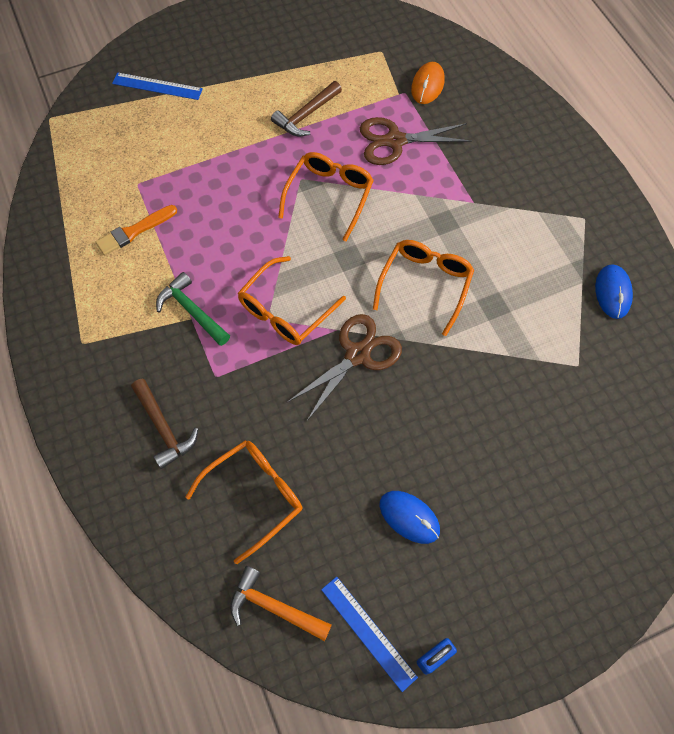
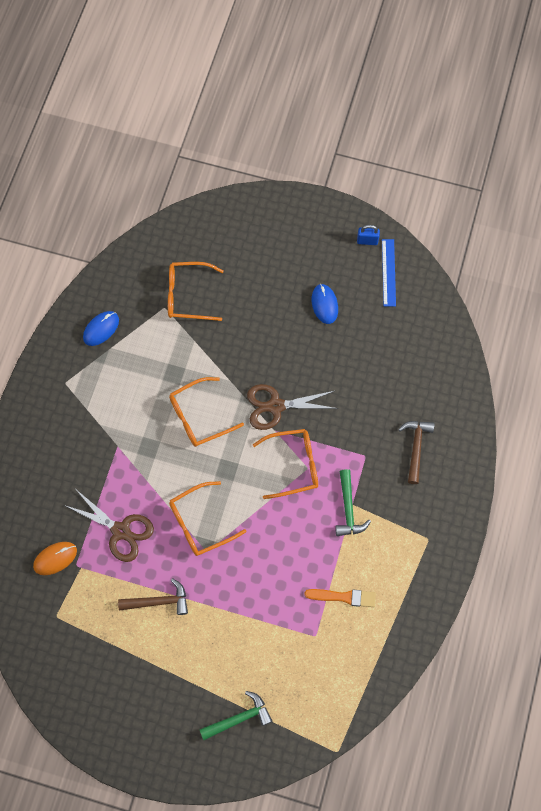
camera: 140 degrees left, 5 degrees up
blue ruler [112,72,203,100] -> green hammer [199,691,272,740]
orange glasses [185,440,302,564] -> orange glasses moved to [168,262,224,321]
orange hammer [230,566,332,641] -> none

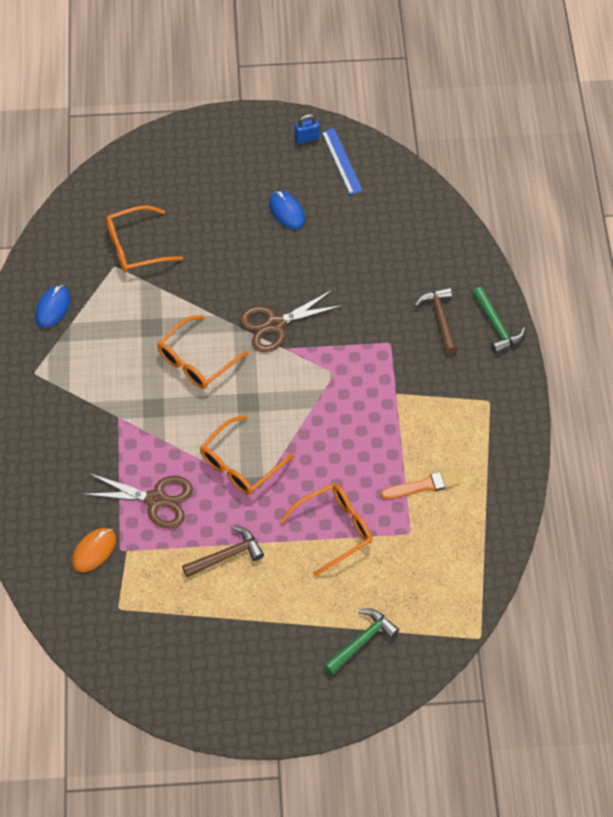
camera: 20 degrees left, 10 degrees down
orange glasses [253,429,318,499] -> orange glasses moved to [280,483,372,576]
green hammer [335,469,371,536] -> green hammer moved to [472,287,525,354]

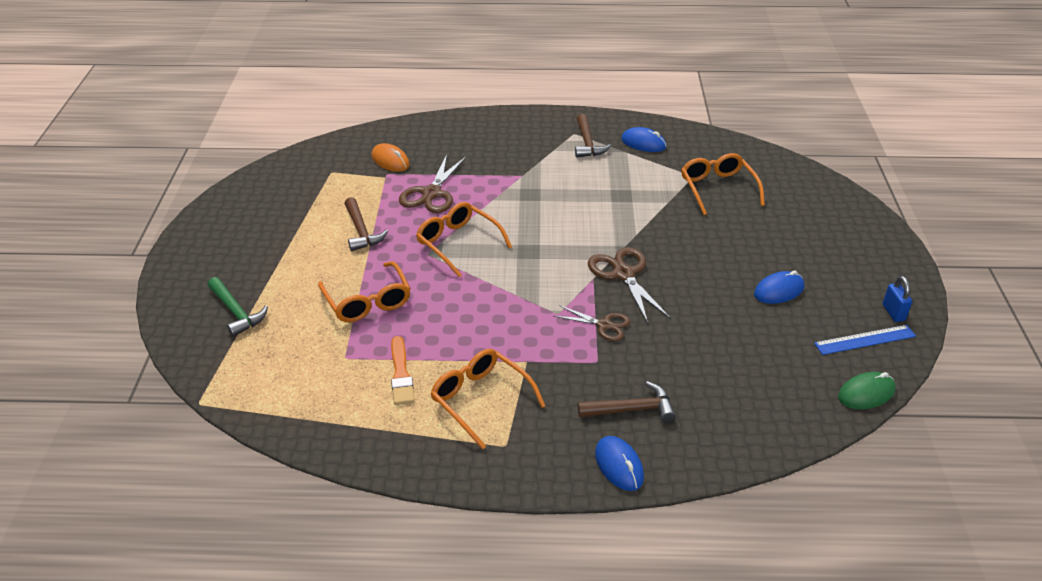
camera: 95 degrees right, 20 degrees down
orange glasses [157,315,249,389] -> orange glasses moved to [430,349,545,450]
green hammer [472,287,525,354] -> blue mouse [595,436,644,491]
none -> brown scissors [553,305,630,341]
none -> brown hammer [575,114,611,158]
none -> green mouse [838,372,896,409]

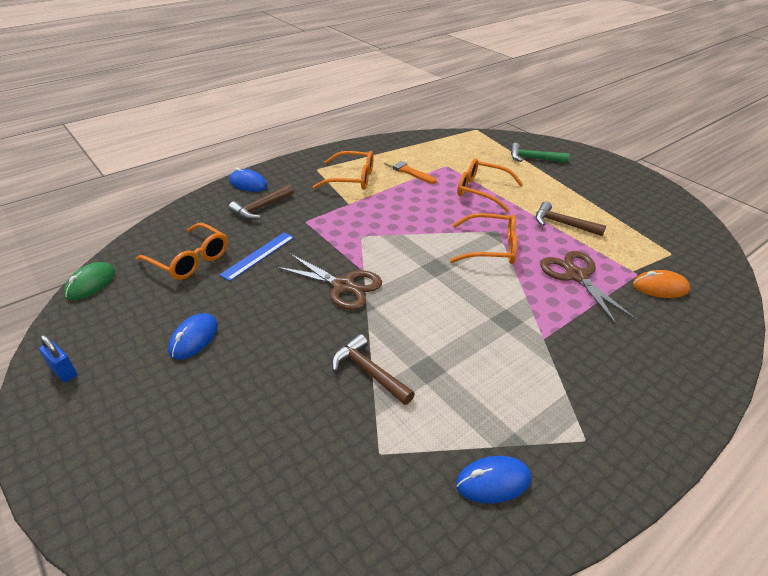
camera: 140 degrees right, 0 degrees up
brown scissors [553,305,630,341] -> none
brown hammer [575,114,611,158] -> brown hammer moved to [332,334,415,405]
orange glasses [681,153,765,215] -> orange glasses moved to [136,223,228,280]
blue ruler [814,325,916,355] -> blue ruler moved to [219,232,294,281]

